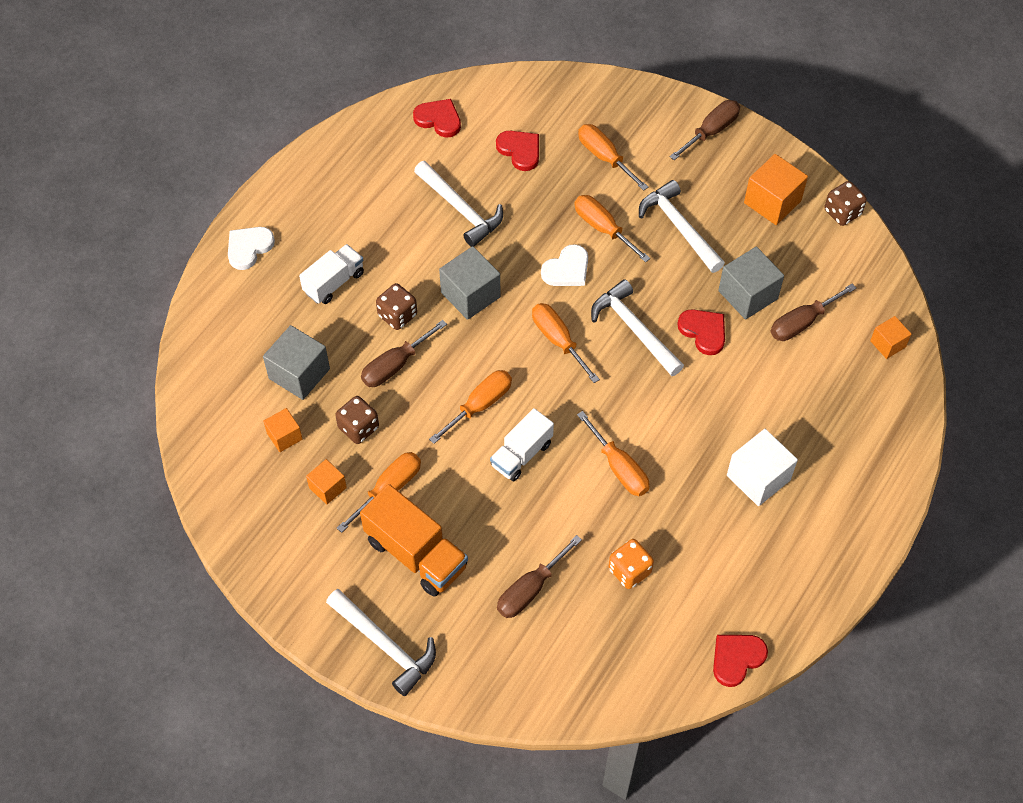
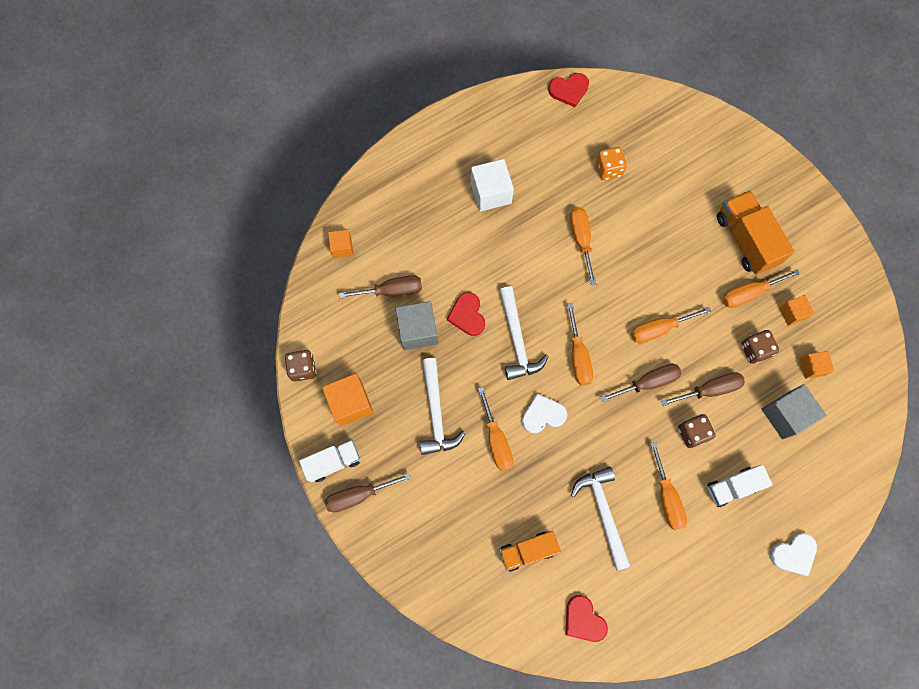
camera: 155 degrees left, 15 degrees up
white hammer [326,589,436,696] -> none
grey cube [439,246,500,320] -> none
white truck [490,408,554,481] -> white truck moved to [299,440,360,482]
red heart [496,131,539,171] -> orange truck [499,531,561,572]
brown screwdriver [497,535,582,618] -> brown screwdriver moved to [600,364,682,402]
orange screwdriver [578,124,648,191] -> orange screwdriver moved to [650,442,687,530]

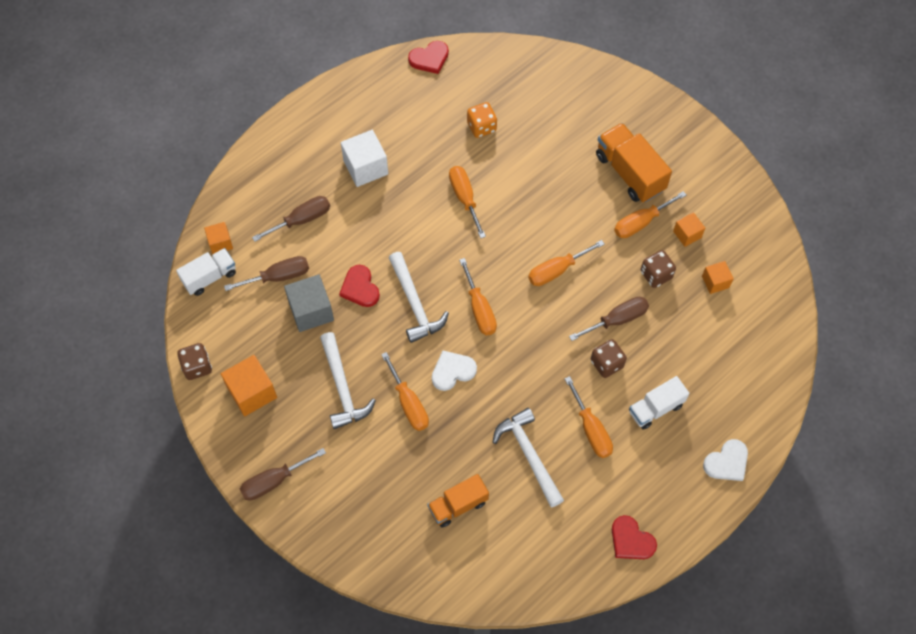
camera: 10 degrees left, 10 degrees down
white truck [299,440,360,482] -> white truck moved to [176,248,236,296]
red heart [565,595,608,642] -> red heart moved to [612,515,657,559]
brown screwdriver [600,364,682,402] -> brown screwdriver moved to [252,196,330,242]
grey cube [762,384,827,439] -> none

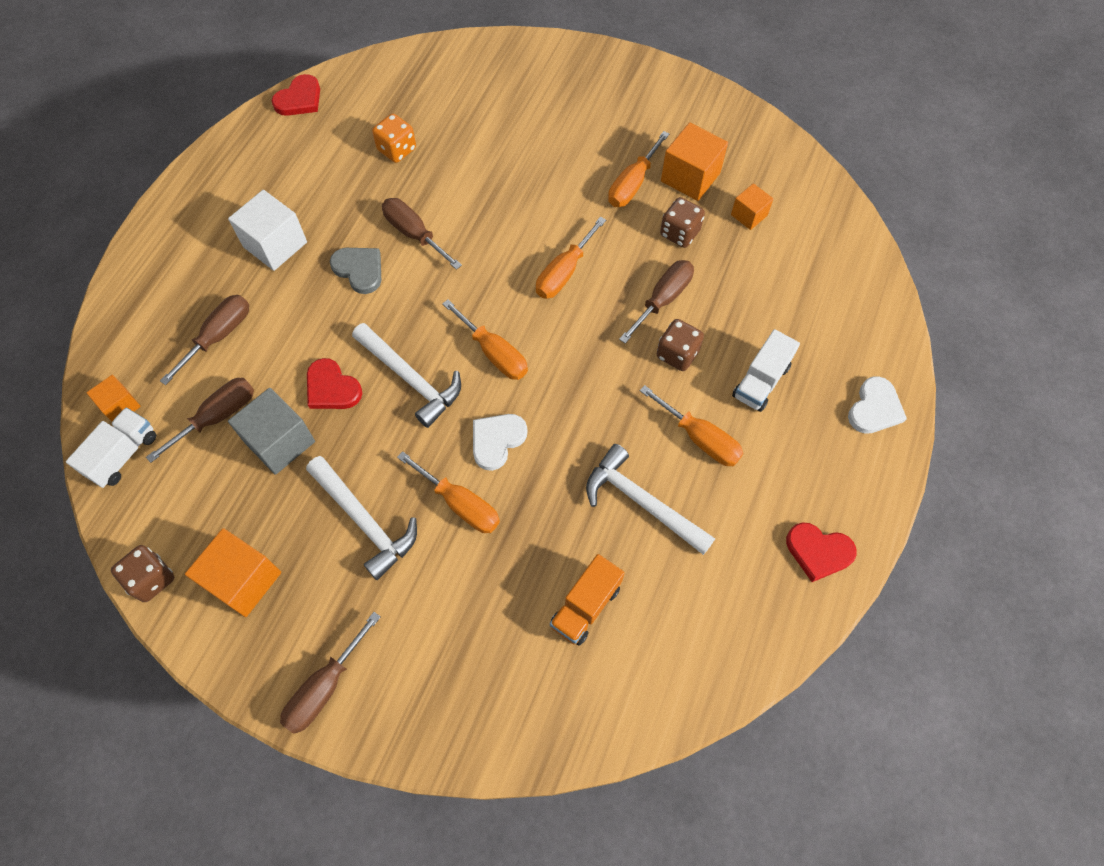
camera: 25 degrees left, 0 degrees up
orange screwdriver [449,166,486,238] -> brown screwdriver [382,198,462,270]
orange truck [596,123,672,203] -> none
orange cube [673,212,705,247] -> orange cube [661,122,728,201], size x1.70
none -> grey heart [330,248,381,294]

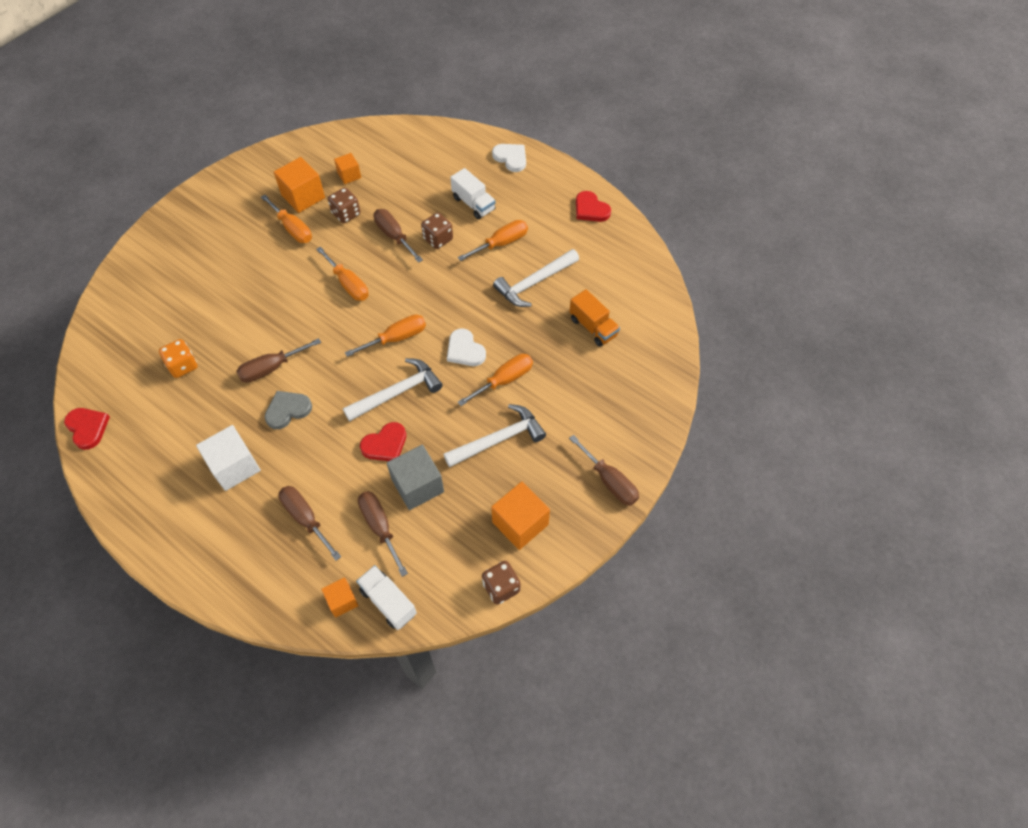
camera: 75 degrees left, 5 degrees down
red heart [786,522,857,582] -> red heart turned 105 degrees clockwise [576,191,611,222]

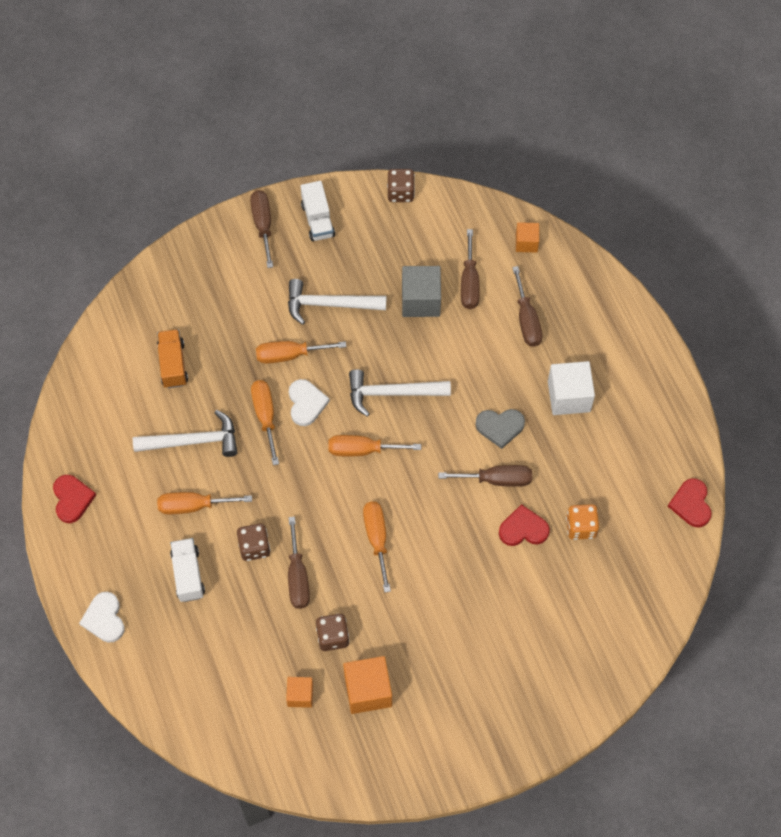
camera: 150 degrees left, 5 degrees up
orange screwdriver [261,195,312,243] -> orange screwdriver moved to [251,380,279,465]
white truck [356,565,417,630] -> white truck moved to [301,181,335,241]
red heart [360,422,406,461] -> red heart moved to [499,504,550,546]
orange cube [491,482,550,550] -> none

